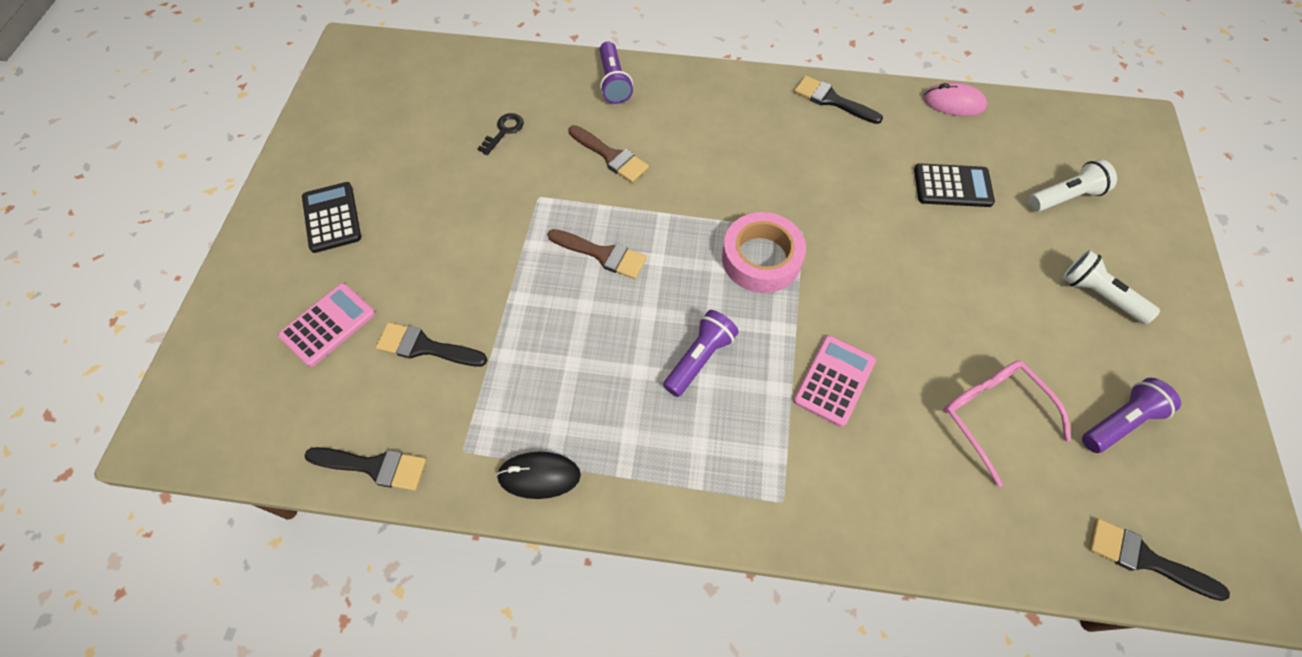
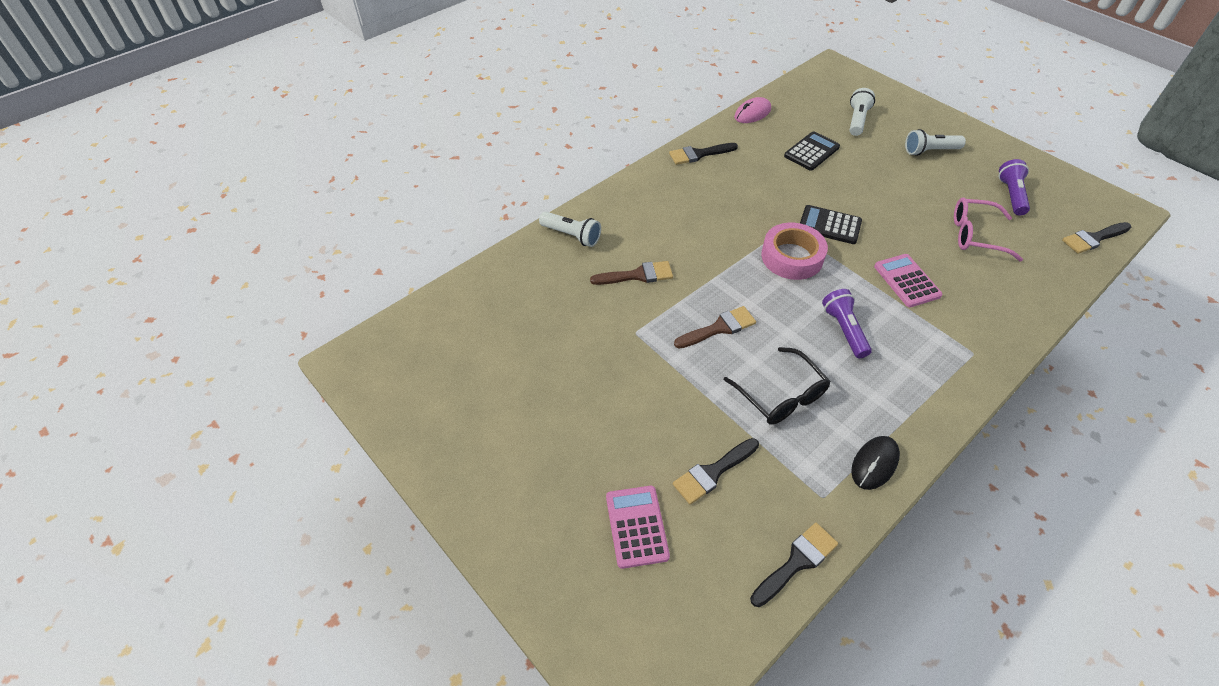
camera: 50 degrees left, 10 degrees down
black calculator [302,182,361,253] -> black calculator moved to [800,205,862,244]
black key [477,113,524,155] -> none
purple flashlight [600,41,633,104] -> white flashlight [539,211,601,247]
none -> black glasses [724,347,831,425]

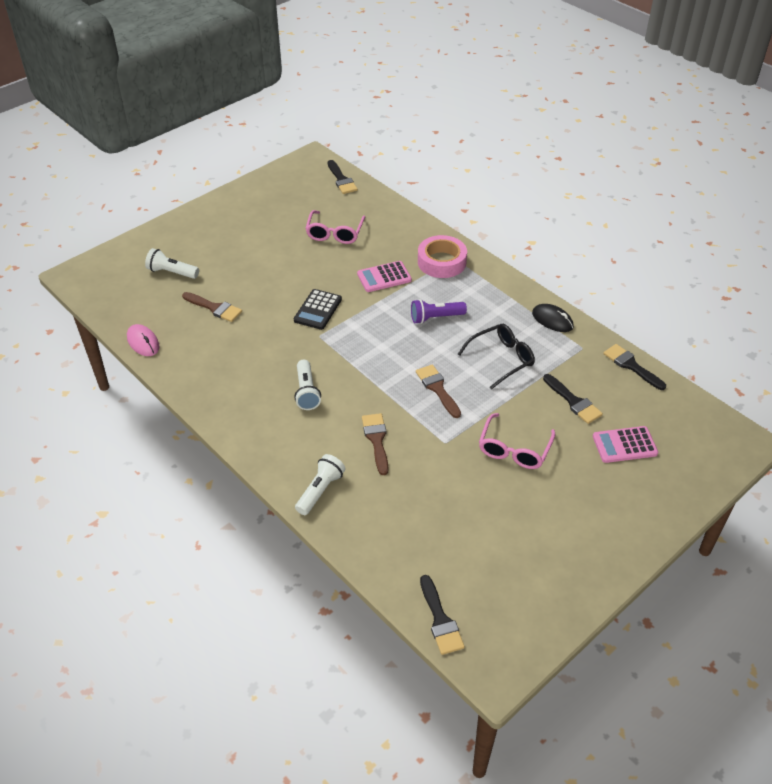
camera: 90 degrees left, 5 degrees down
black brush [669,143,738,165] -> black brush moved to [420,575,465,655]
pink tape [761,223,828,280] -> pink tape moved to [418,235,467,278]
black calculator [784,131,840,171] -> brown brush [182,292,242,322]
white flashlight [905,129,966,156] -> white flashlight moved to [294,360,321,410]
purple flashlight [998,159,1030,215] -> none
none -> pink glasses [479,413,555,469]

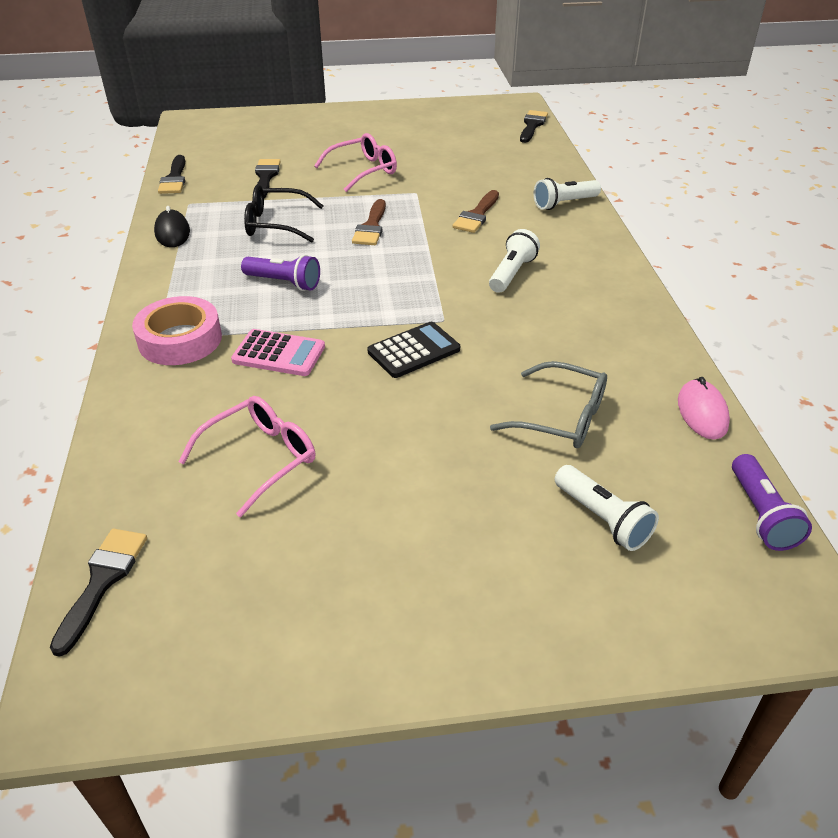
camera: 145 degrees left, 5 degrees down
brown brush [182,292,242,322] -> grey glasses [490,361,607,448]
pink calculator [593,426,658,463] -> none
none -> purple flashlight [732,454,812,551]

